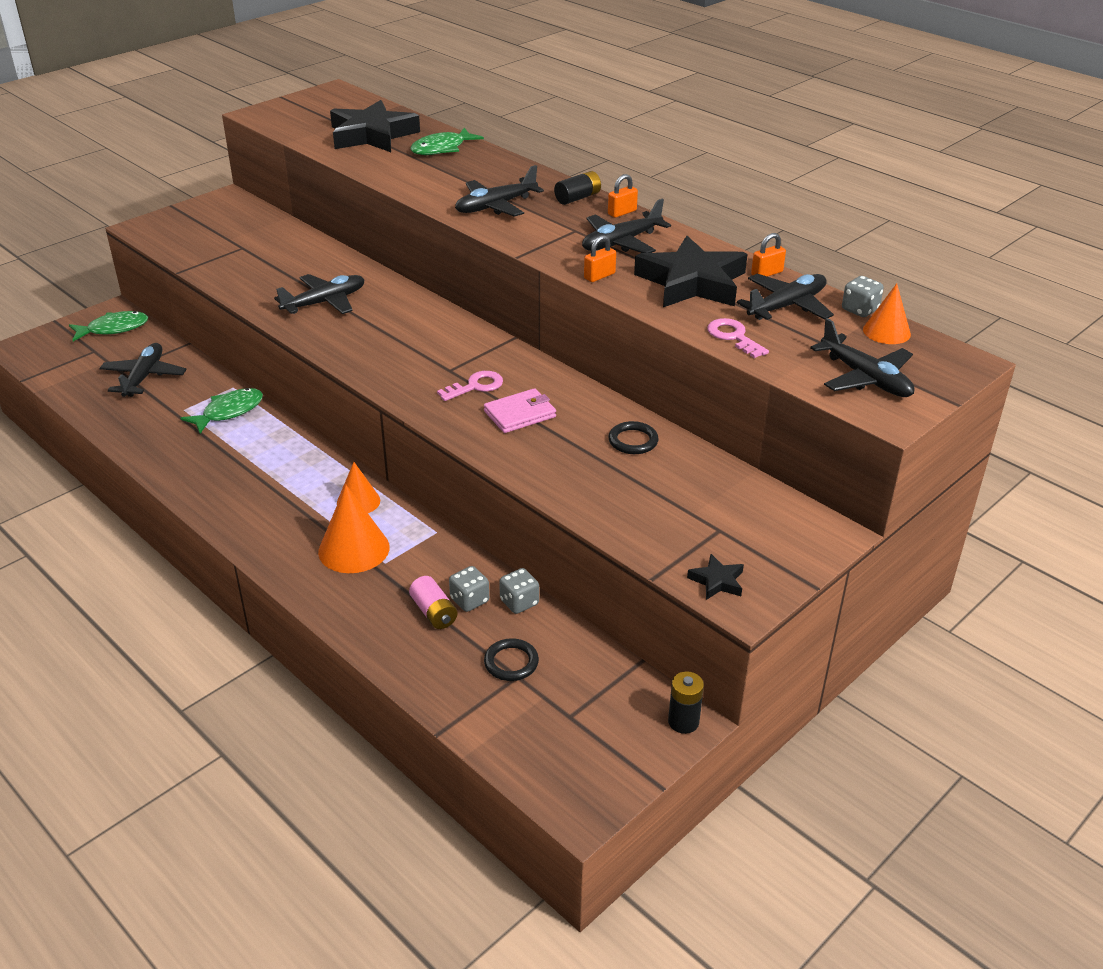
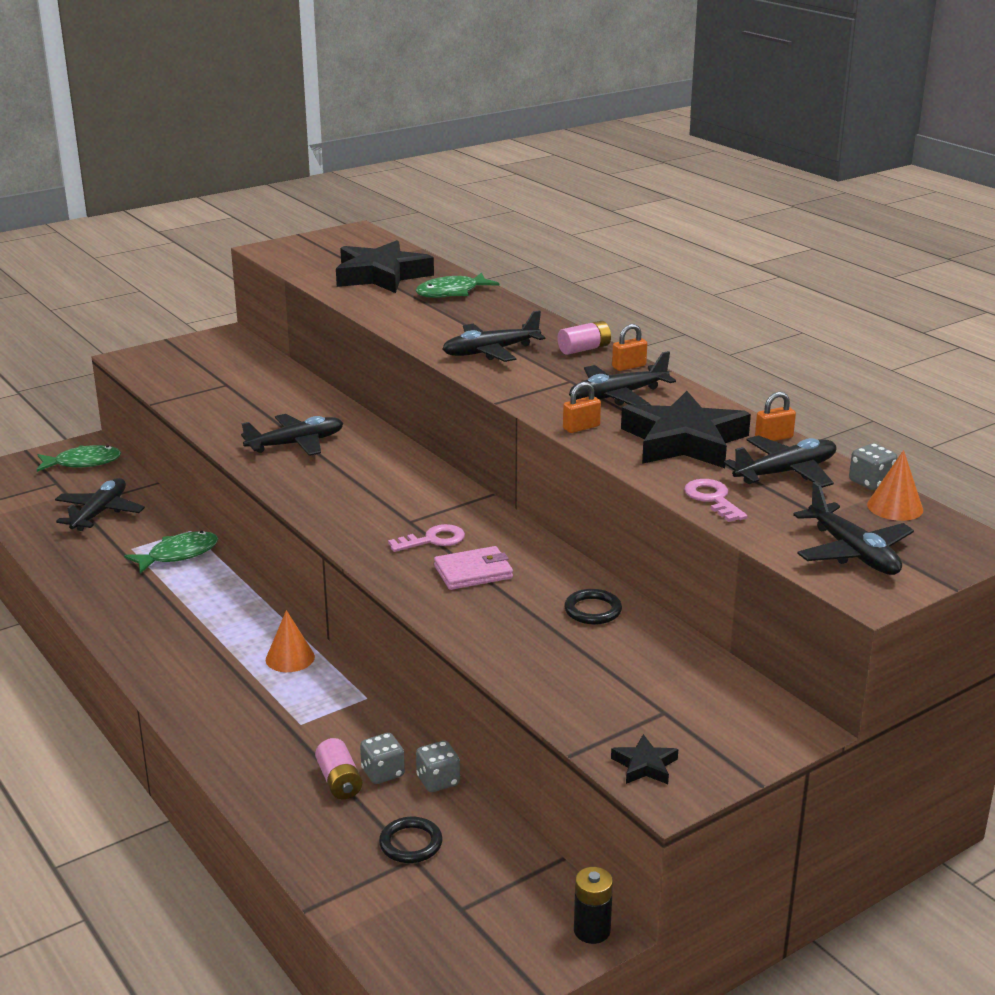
camera: 10 degrees right, 10 degrees down
orange cone [318,485,390,573] -> none
black battery [554,171,601,205] -> pink battery [558,321,611,355]

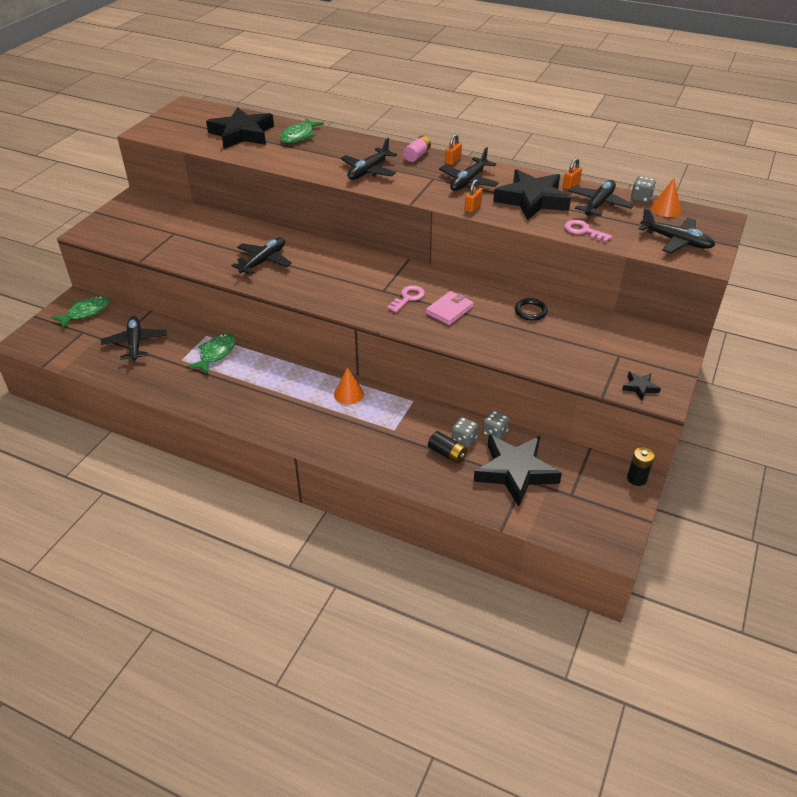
camera: 30 degrees left, 15 degrees up
pink battery [315,738,362,799] -> black battery [428,431,467,464]
black ring [379,817,443,863] -> black star [474,435,562,506]

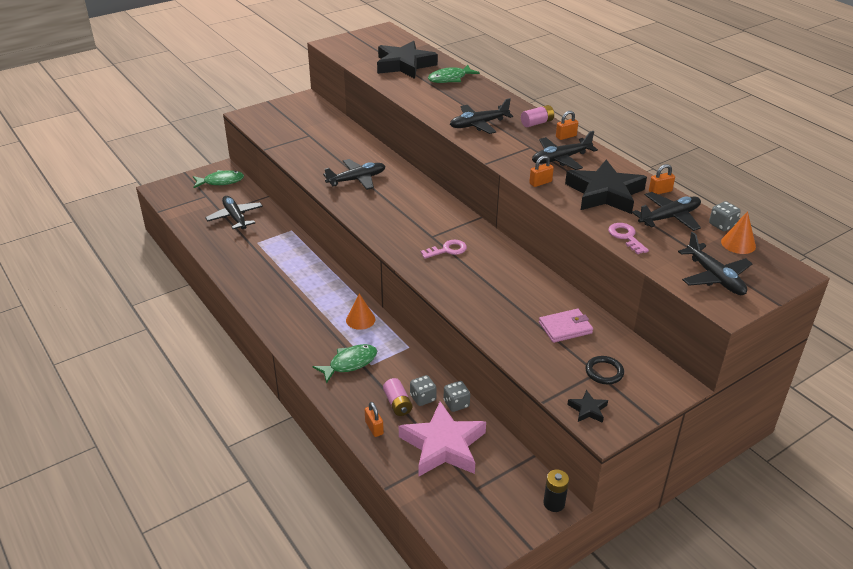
camera: 30 degrees right, 5 degrees down
black plane [101,316,167,361] -> black plane turned 45 degrees counterclockwise [205,196,263,229]
green fish [187,333,236,374] -> green fish moved to [313,344,377,384]
pink wallet [426,291,474,325] -> pink wallet moved to [539,309,593,343]
black battery [428,431,467,464] -> pink battery [383,378,413,416]
black star [474,435,562,506] -> pink star [399,401,486,476]
black ring [515,298,548,321] -> black ring moved to [586,356,624,384]
none -> orange padlock [365,402,384,437]

